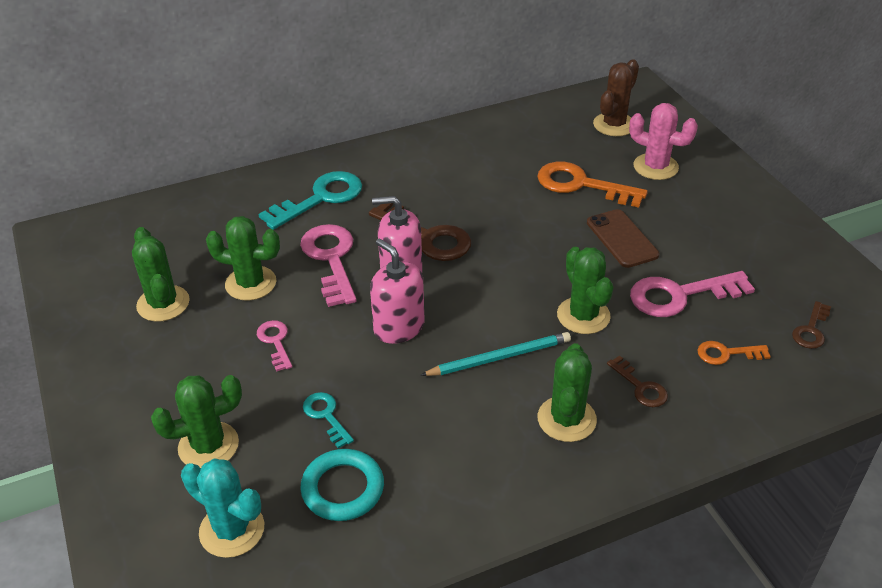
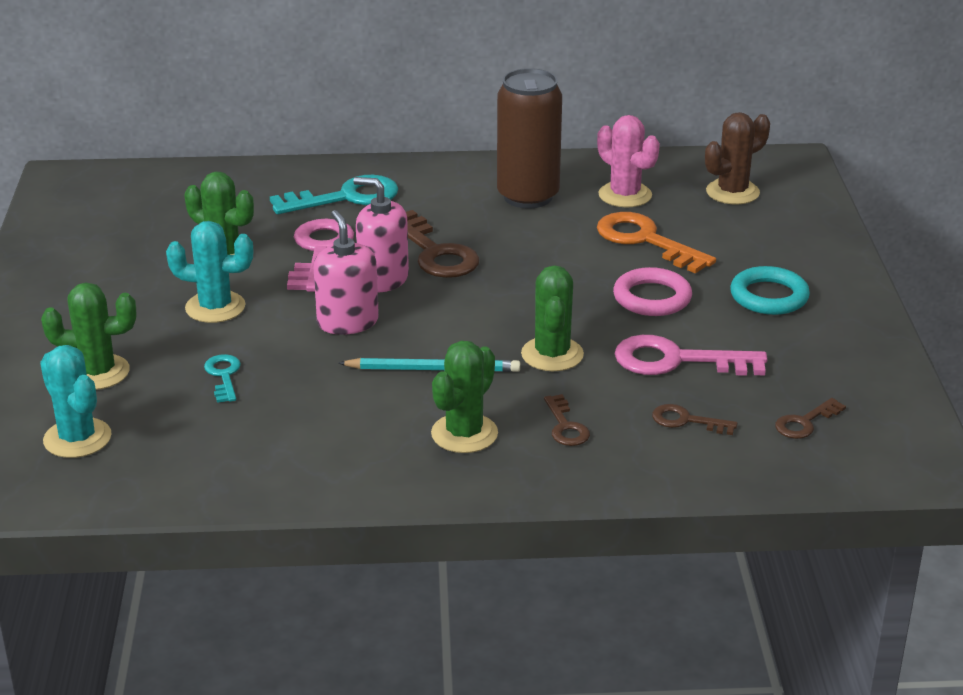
camera: 20 degrees right, 10 degrees down
green cactus [132,227,190,322] -> none
pink key [257,320,292,372] -> turquoise cactus [166,221,253,323]
turquoise ring [300,449,384,521] -> turquoise ring moved to [730,266,810,315]
brown phone [587,209,659,268] -> pink ring [613,267,692,316]
pink cactus [629,103,698,180] -> pink cactus moved to [597,115,660,207]
orange key [698,341,771,365] -> brown key [652,404,738,435]
none -> brown can [497,68,562,208]

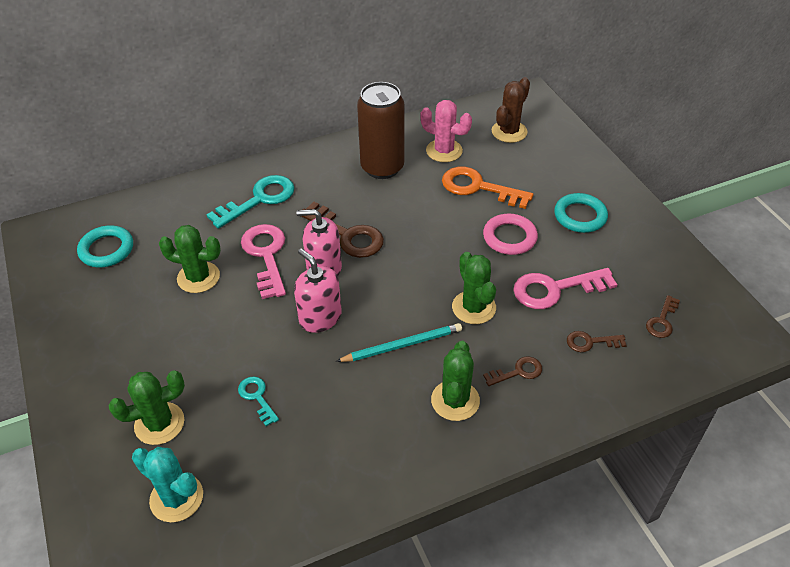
camera: 20 degrees left, 15 degrees up
turquoise cactus [166,221,253,323] -> none
brown key [544,394,590,446] -> brown key turned 75 degrees counterclockwise [483,356,542,386]
none -> turquoise ring [77,225,133,268]

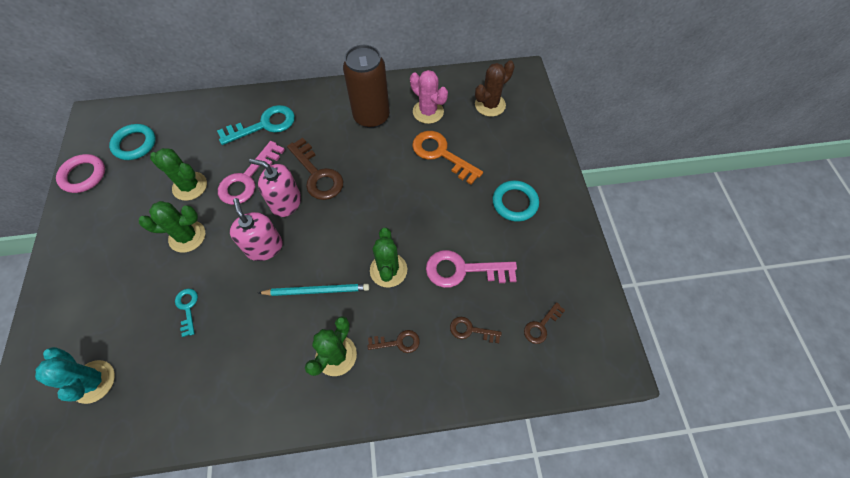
camera: 15 degrees right, 15 degrees up
green cactus [109,370,185,445] -> green cactus moved to [139,201,205,253]
pink key [241,224,286,299] -> pink key turned 150 degrees counterclockwise [218,141,285,205]
pink ring [483,214,538,255] -> pink ring moved to [56,154,105,193]

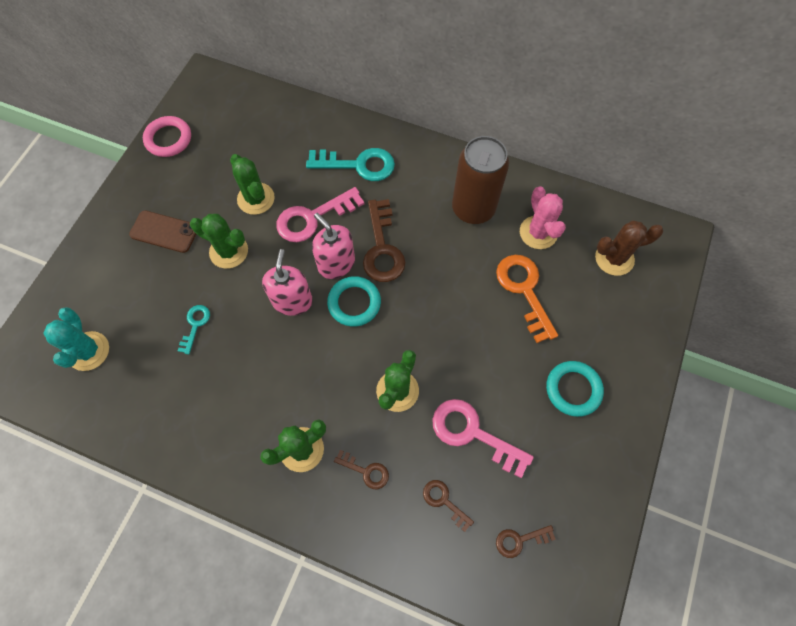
camera: 30 degrees right, 5 degrees up
turquoise ring [109,124,156,160] -> turquoise ring moved to [327,276,381,327]
turquoise pencil [259,284,369,296] -> none
none -> brown phone [129,210,196,253]

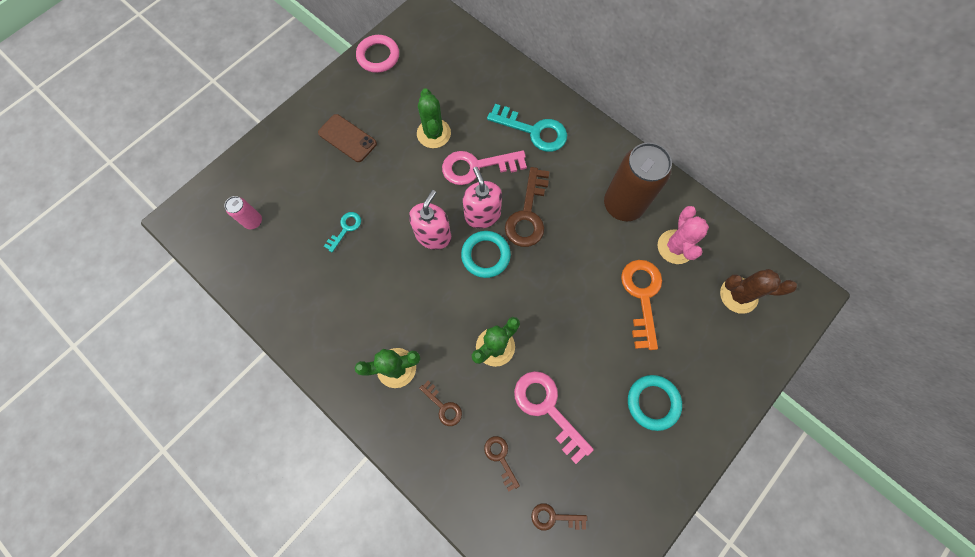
camera: 20 degrees right, 5 degrees up
turquoise cactus [43,307,109,371] -> pink can [225,196,262,229]
green cactus [190,214,248,268] -> none

